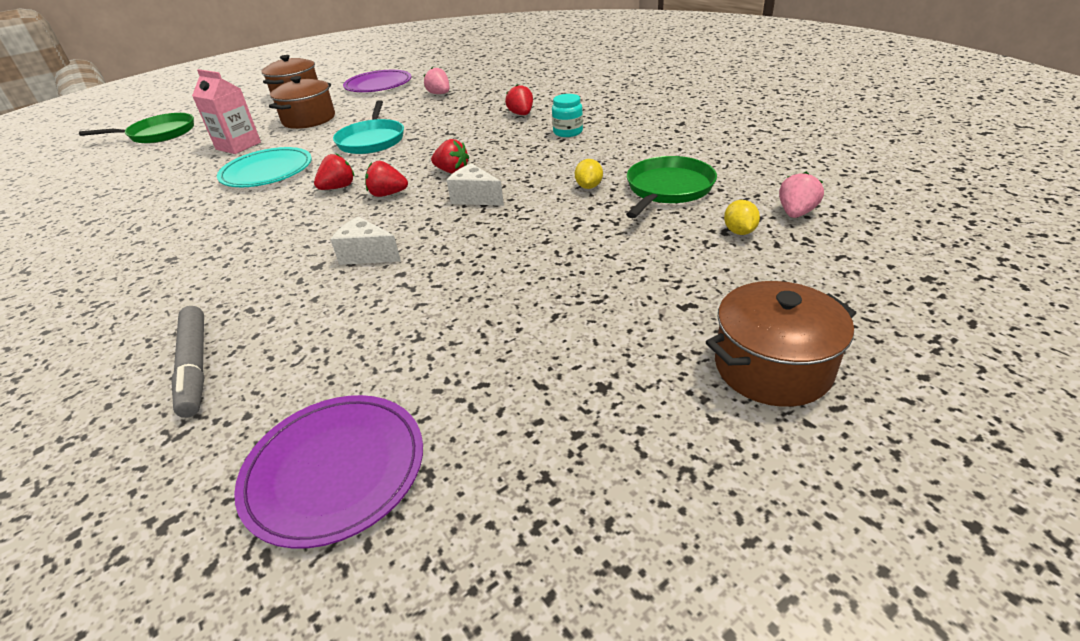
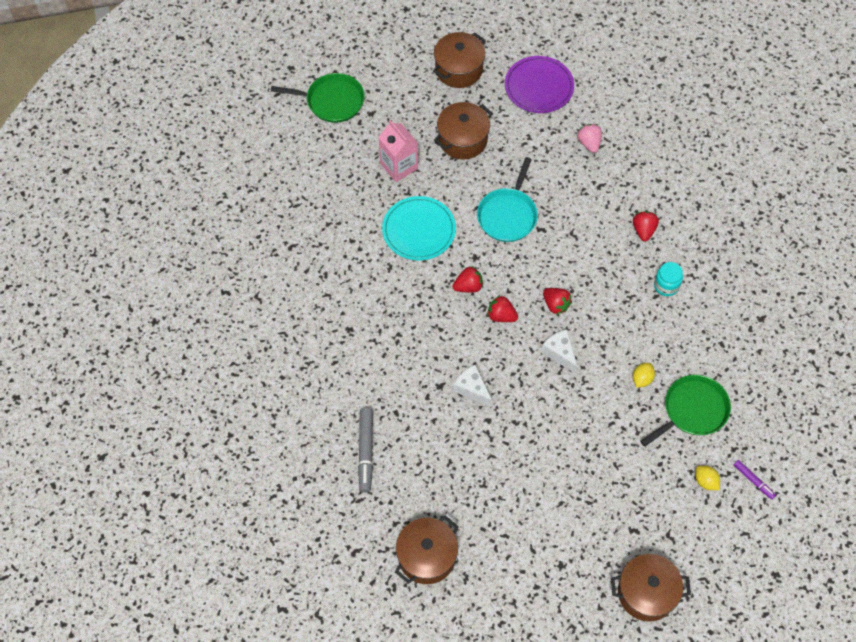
camera: 20 degrees right, 25 degrees up
purple plate [234,395,423,549] -> brown pot [395,515,459,584]
yellow lemon [724,200,760,235] -> yellow lemon turned 60 degrees counterclockwise [696,466,720,490]
pink strawberry [779,172,824,218] -> purple marker [734,460,776,499]

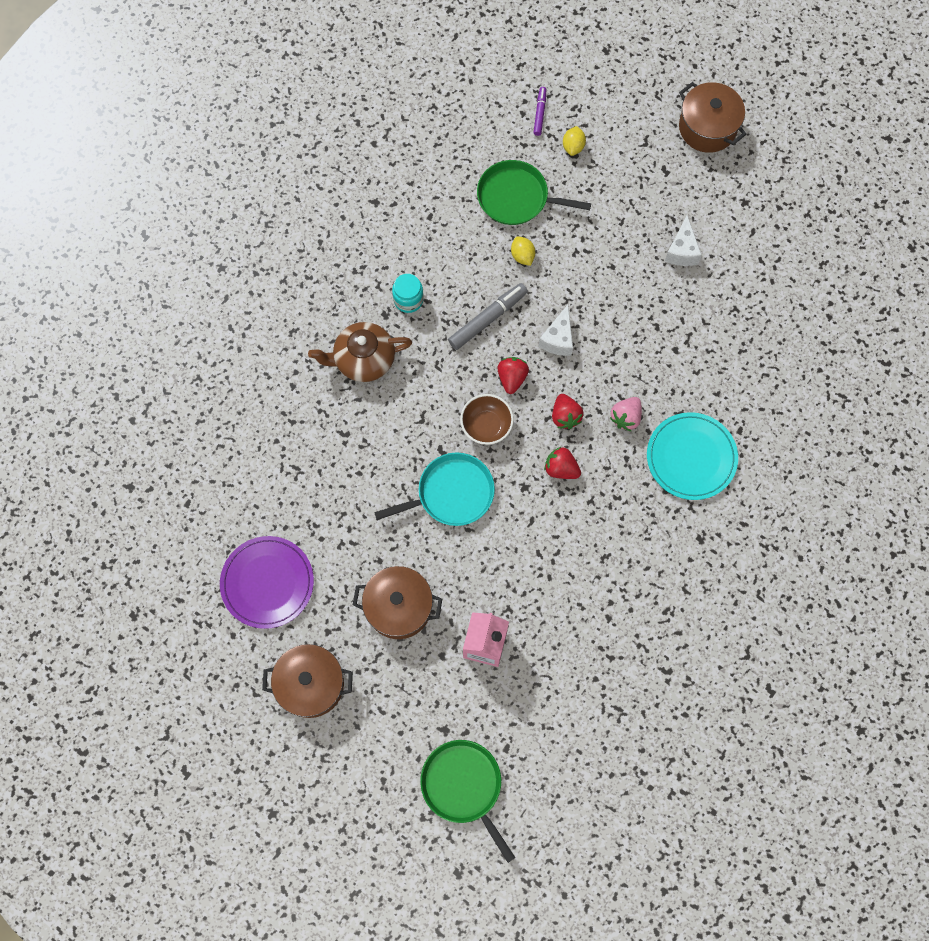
camera: 130 degrees left, 10 degrees up
grey marker [358,408,373,492] -> grey marker moved to [448,283,528,350]
turquoise plate [382,196,456,260] -> turquoise plate moved to [647,412,738,500]
brown pot [395,515,459,584] -> none
white cheese [453,365,492,407] -> white cheese moved to [665,216,702,266]
pink strawberry [577,124,602,153] -> pink strawberry moved to [610,397,642,431]
red strawberry [633,211,659,241] -> brown teapot [308,322,412,382]
yellow lemon [633,363,655,388] -> yellow lemon turned 75 degrees clockwise [511,236,535,266]
none -> brown bowl [460,394,514,445]

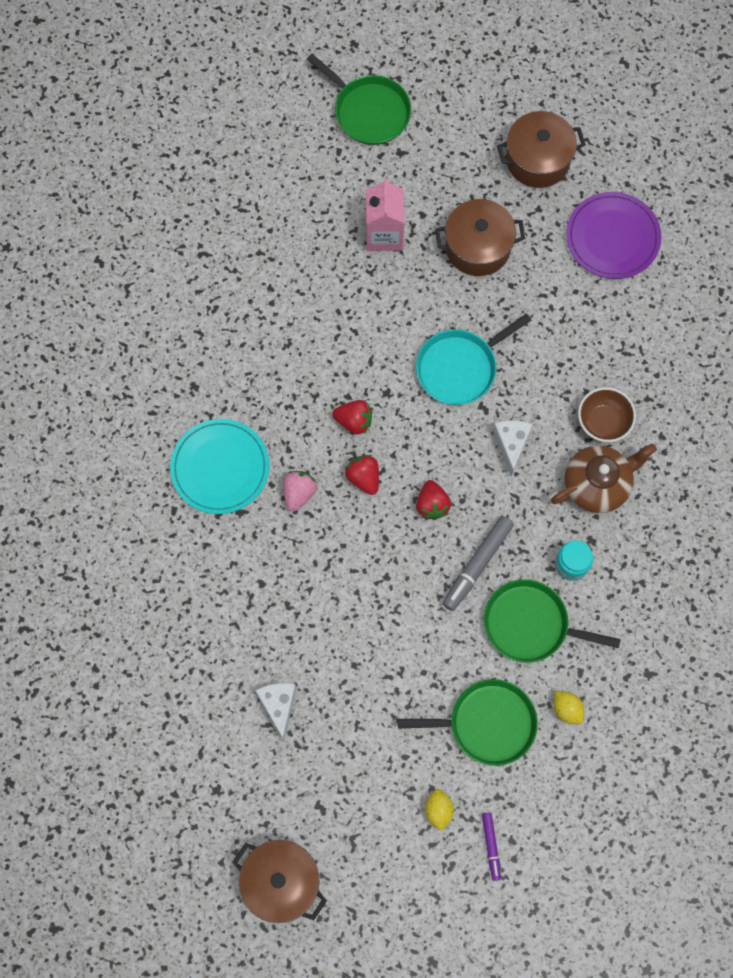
camera: 165 degrees right, 0 degrees up
brown bowl [460,394,514,445] -> brown bowl moved to [578,387,636,442]
yellow lemon [511,236,535,266] -> yellow lemon moved to [553,691,584,724]
white cheese [538,305,573,356] -> white cheese moved to [493,420,533,477]
none -> green pan [484,579,621,663]

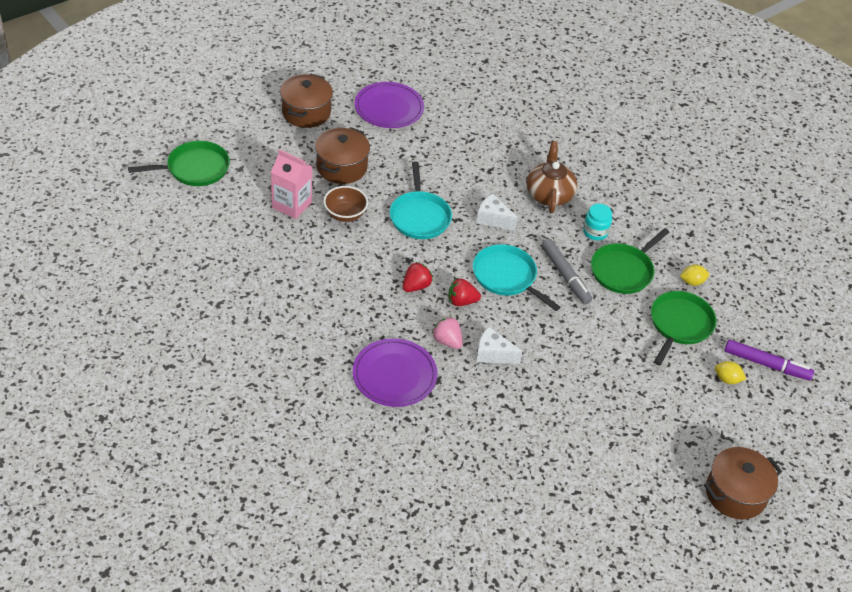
camera: 65 degrees left, 25 degrees down
turquoise plate [170,419,269,514] -> purple plate [353,338,437,407]
white cheese [255,683,296,740] -> white cheese moved to [476,327,522,364]
red strawberry [416,480,451,520] -> turquoise pan [473,244,560,311]
purple marker [482,812,501,881] -> purple marker [725,339,814,380], size x1.73
brown bowl [578,387,636,442] -> brown bowl moved to [323,186,368,222]

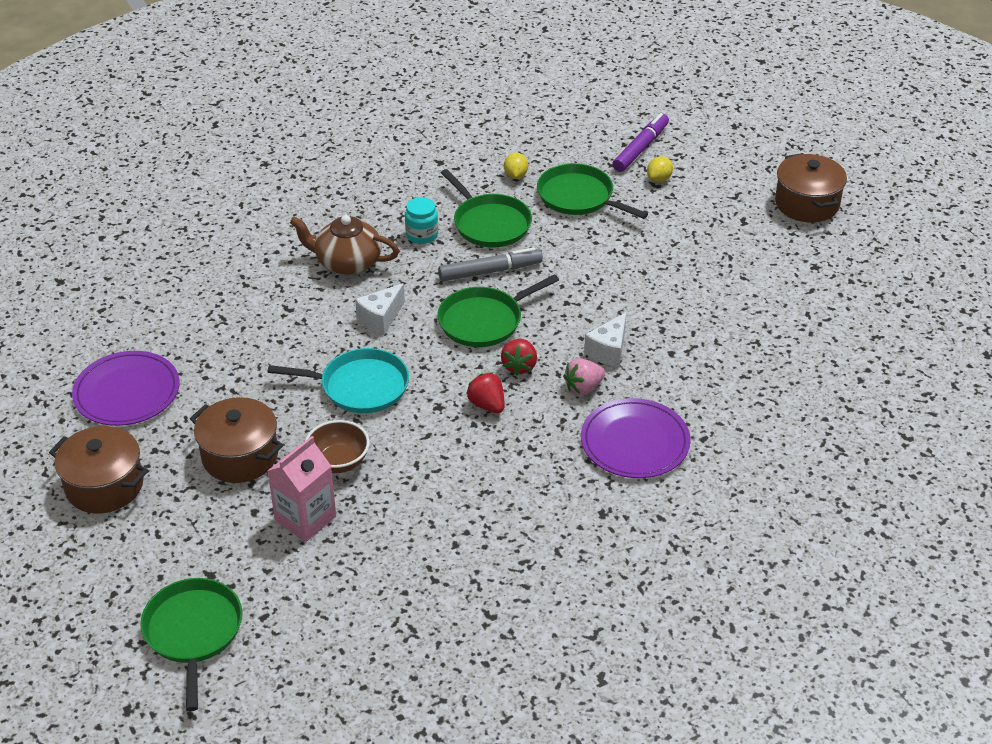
camera: 75 degrees left, 5 degrees down
turquoise pan [473,244,560,311] -> green pan [437,274,559,347]

